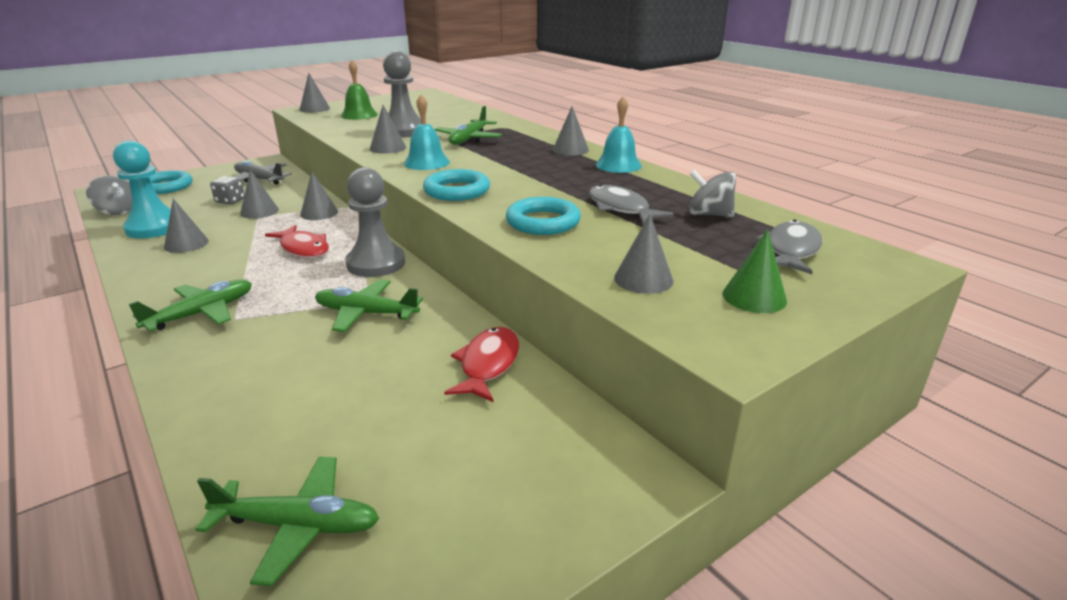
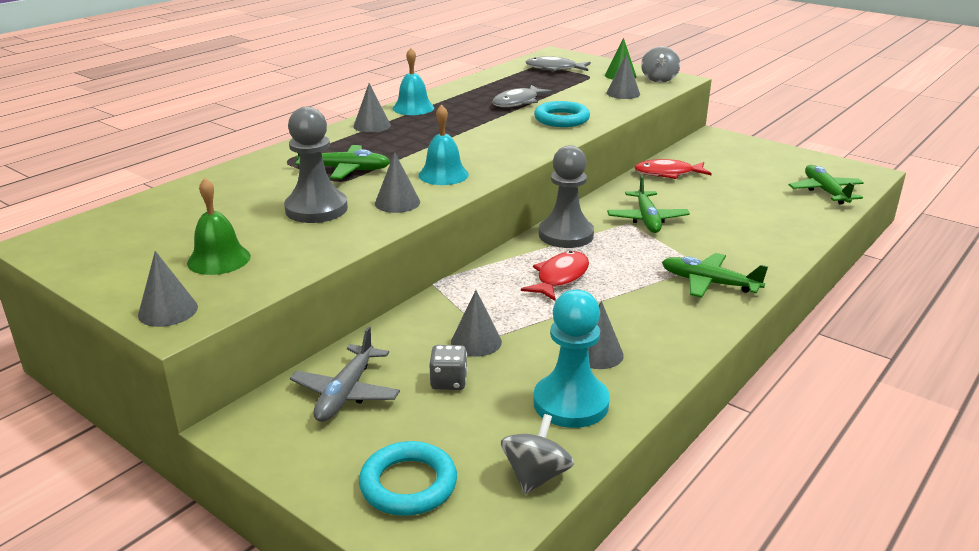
camera: 105 degrees left, 0 degrees up
grey cone [300,172,338,220] -> none
turquoise ring [423,169,490,201] -> none
grey spinning top [689,169,736,217] -> grey spinning top moved to [641,47,680,83]

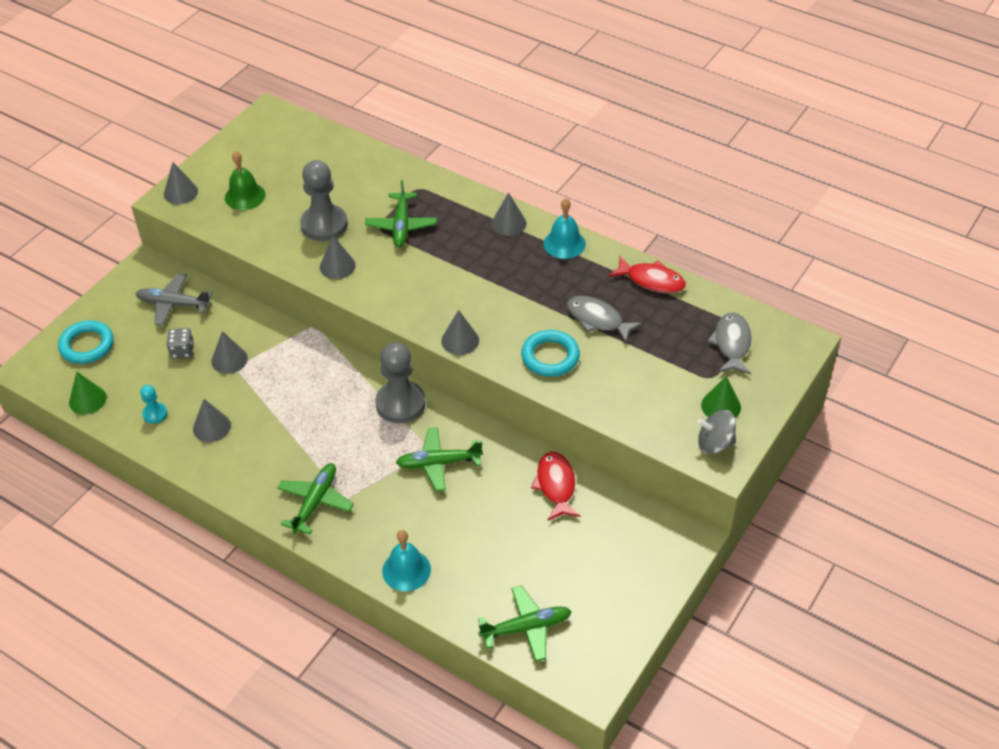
camera: 85 degrees right, 20 degrees up
turquoise bell [418,104,469,185] -> turquoise bell moved to [382,530,431,591]
grey spinning top [501,414,574,494] -> green cone [69,372,107,415]
red fish [521,251,589,301] -> red fish moved to [608,256,686,293]
turquoise pawn [533,290,610,428] -> turquoise pawn [140,385,167,424], size x0.49
grey cone [606,54,640,99] -> grey cone moved to [441,310,479,355]

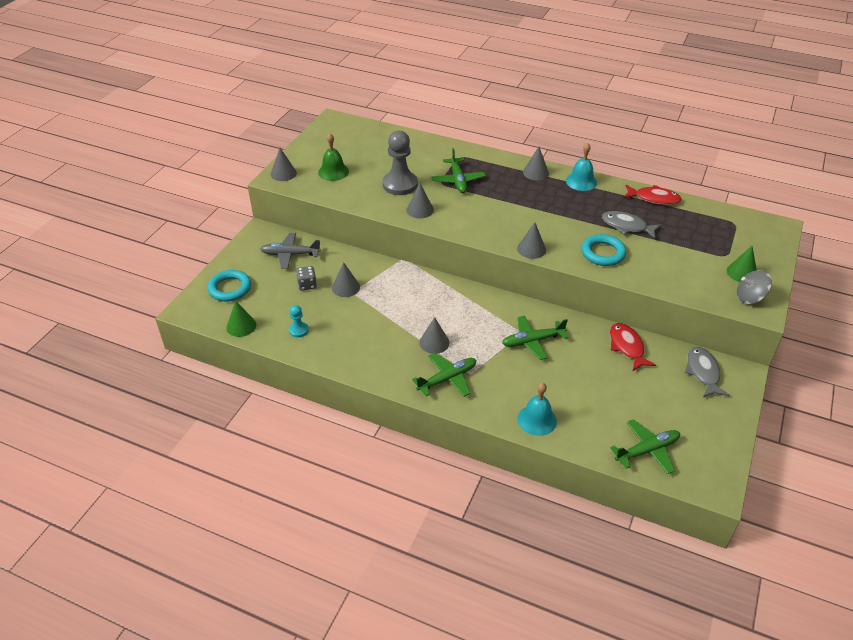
camera: 10 degrees left, 5 degrees down
grey cone [193,399,231,442] -> grey cone moved to [419,317,449,354]
green plane [277,463,354,534] -> green plane turned 45 degrees clockwise [412,353,476,397]
grey pawn [375,342,426,423] -> none
grey fish [707,313,752,374] -> grey fish moved to [685,347,729,397]

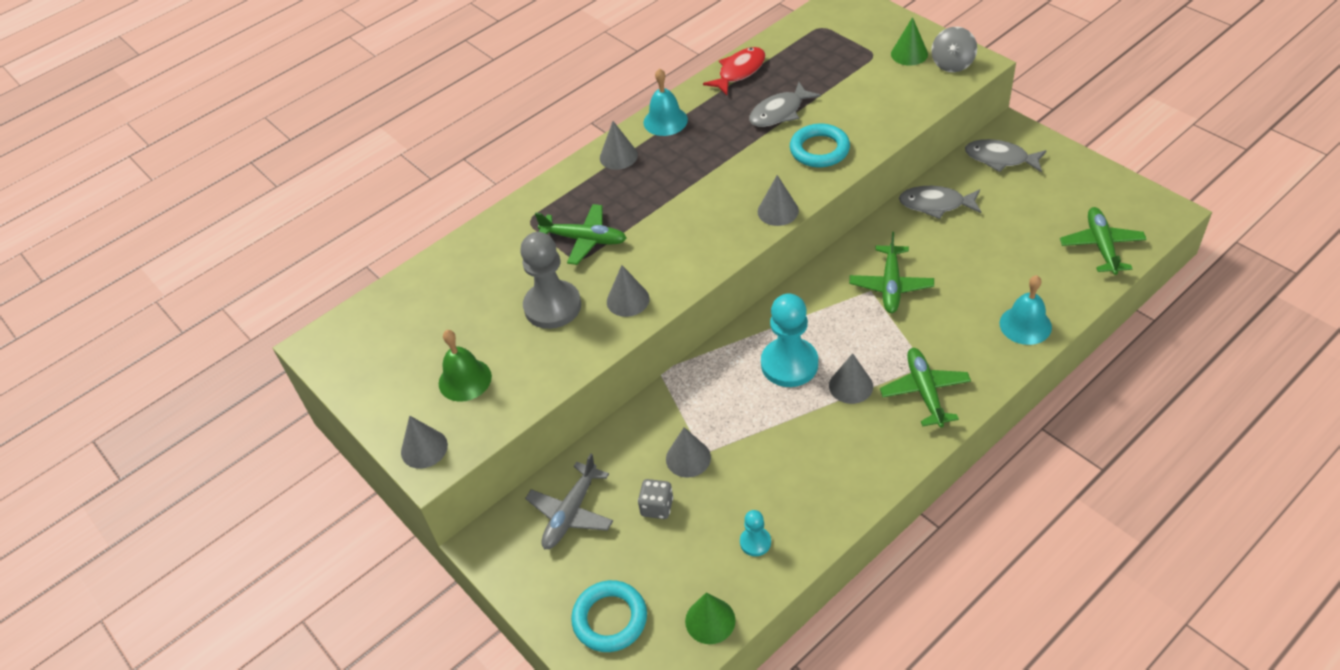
camera: 60 degrees left, 5 degrees up
red fish [610,323,656,371] -> grey fish [899,186,981,219]
none -> turquoise pawn [761,294,818,387]

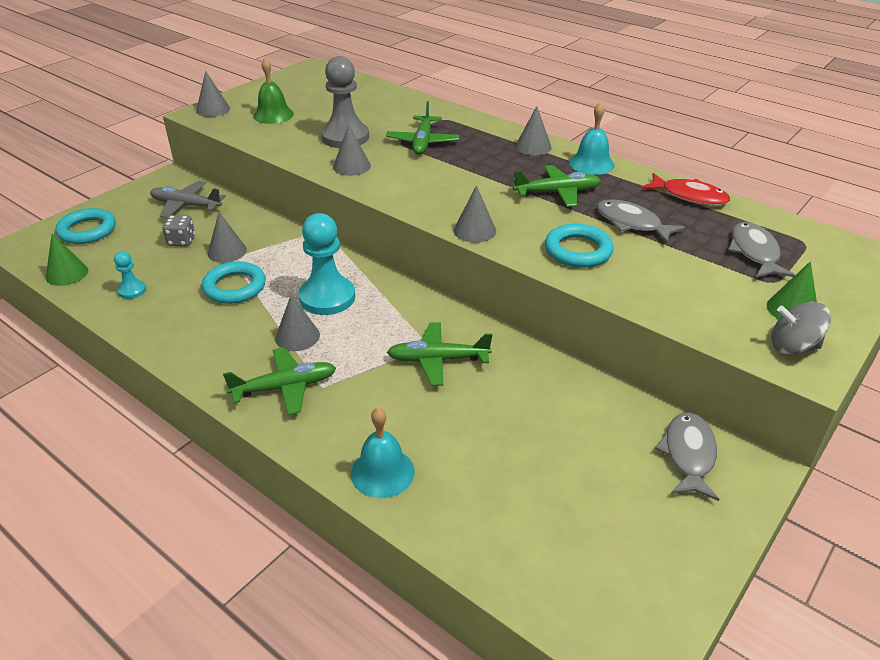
camera: 75 degrees right, 10 degrees down
grey fish [899,186,981,219] -> grey fish moved to [728,222,795,278]
green plane [1060,207,1147,275] -> green plane moved to [513,165,601,207]
none -> turquoise ring [202,261,266,304]

